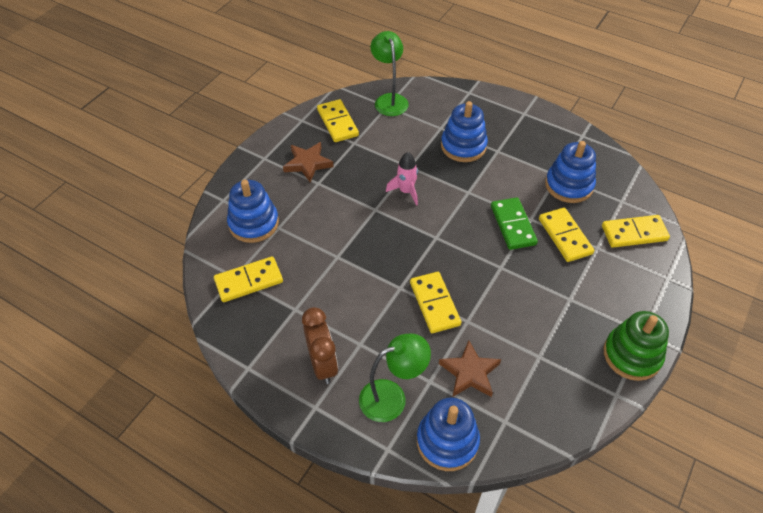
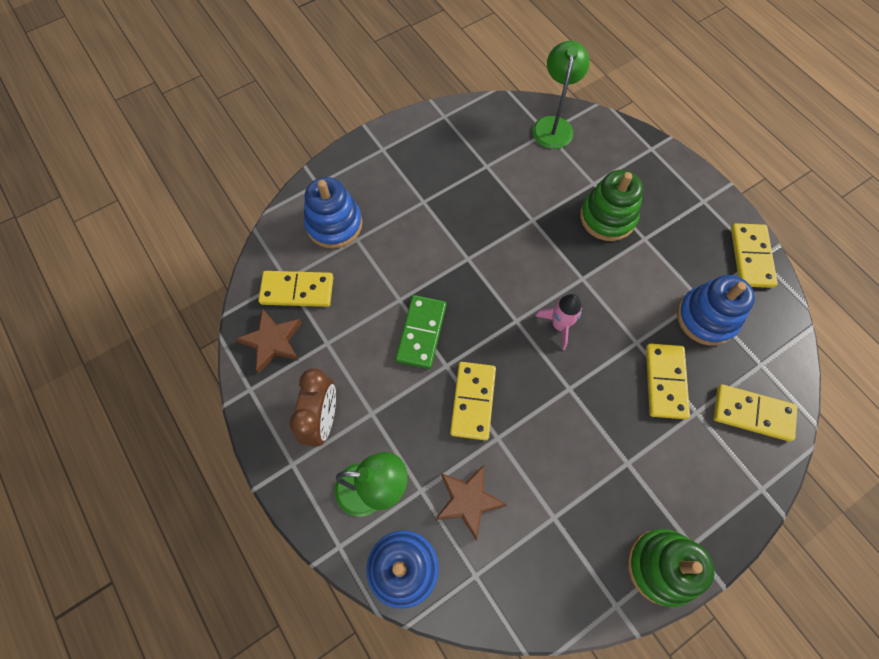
camera: 25 degrees right, 15 degrees up
brown star [283,142,334,182] -> brown star moved to [236,308,302,373]
yellow domino [317,99,359,142] -> yellow domino moved to [731,223,778,288]
pink rocket [386,152,418,206] -> pink rocket moved to [535,294,582,350]
blue stacking toy [441,101,488,162] -> green stacking toy [580,170,643,241]
green domino [491,197,538,250] -> green domino moved to [395,295,446,369]

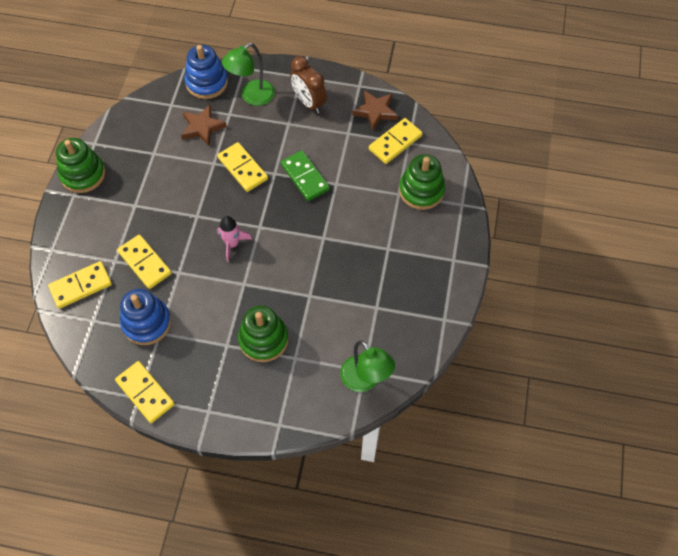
camera: 135 degrees right, 5 degrees down
blue stacking toy [304,177,362,249] -> green stacking toy [399,154,445,210]

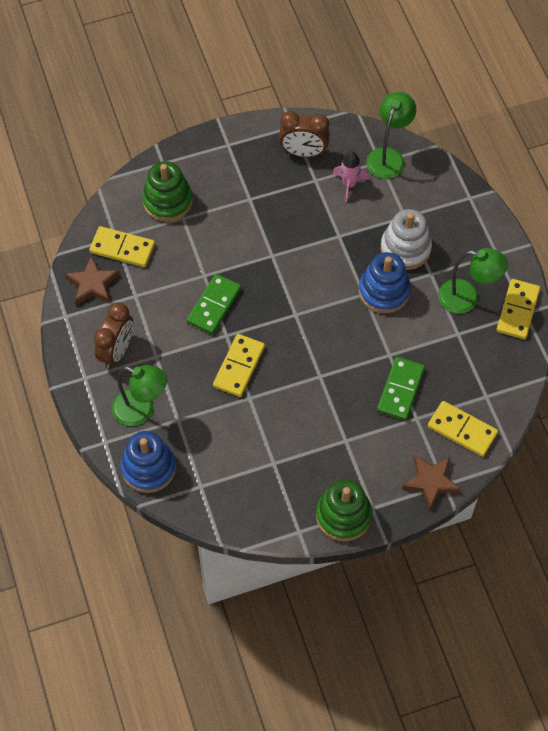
camera: 120 degrees left, 0 degrees up
yellow domino [117,235,172,289] -> green domino [377,357,425,420]
blue stacking toy [120,289,171,345] -> blue stacking toy moved to [359,252,411,313]
brown star [181,105,227,146] -> brown star moved to [402,454,461,510]
pink rocket [217,216,252,262] -> pink rocket moved to [333,151,369,202]
green stacking toy [238,305,289,362] -> white stacking toy [381,209,432,270]
none -> brown clock [279,111,330,157]
none -> green lamp [438,248,508,314]

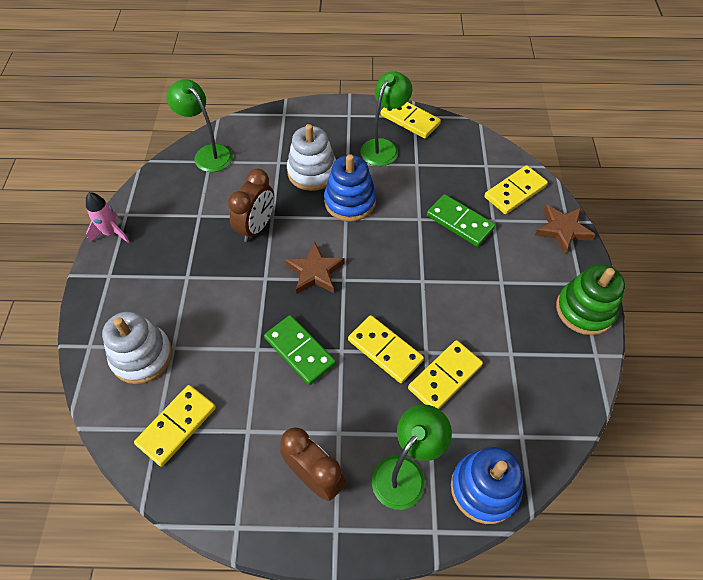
camera: 70 degrees left, 5 degrees down
brown star [64,256,120,305] -> brown star moved to [285,242,345,294]
green stacking toy [142,161,193,222] -> white stacking toy [102,311,172,384]
brown clock [279,111,330,157] -> brown clock moved to [228,169,274,242]
pink rocket [333,151,369,202] -> pink rocket moved to [86,192,130,243]
none -> yellow domino [408,340,483,409]

